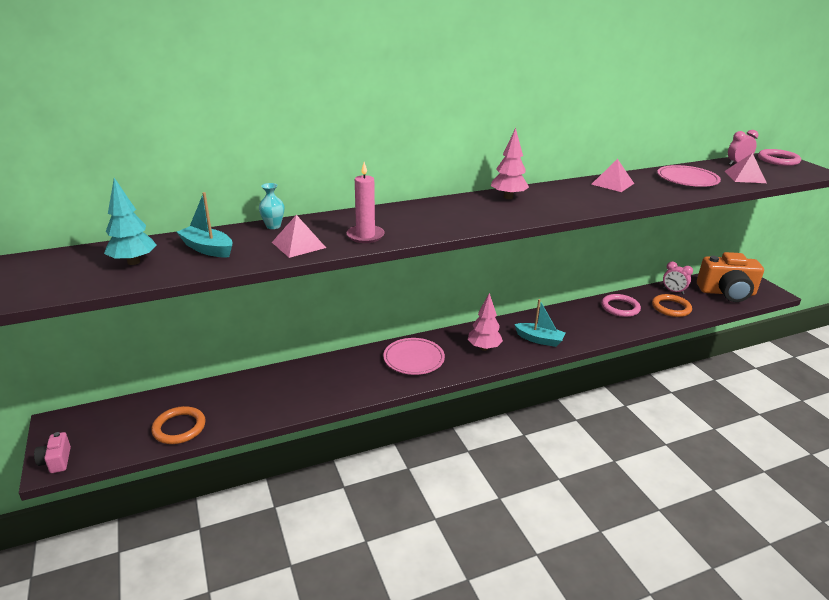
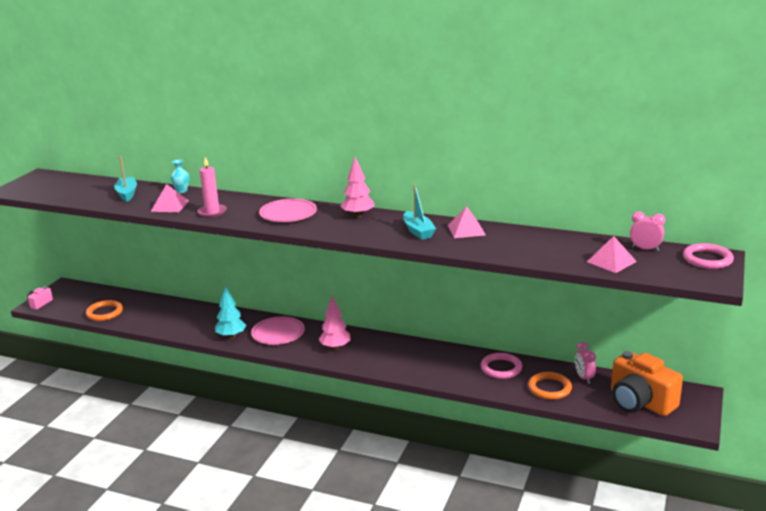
camera: 45 degrees right, 5 degrees down
turquoise tree [104,178,157,265] -> turquoise tree moved to [215,286,246,338]
turquoise boat [514,299,565,347] -> turquoise boat moved to [403,185,436,240]
pink plate [657,165,721,187] -> pink plate moved to [259,199,317,222]

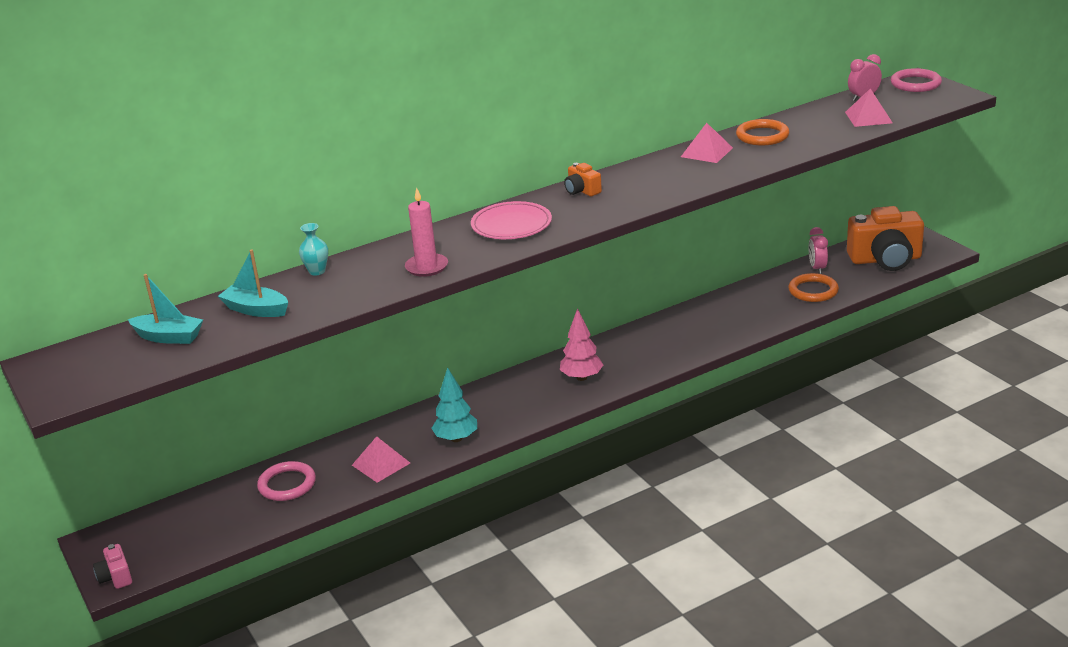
camera: 50 degrees left, 5 degrees up
orange ring [86,300,123,321] -> orange ring moved to [736,119,789,146]
pink pyramid [151,184,189,212] -> pink pyramid moved to [352,436,410,483]
pink plate [251,316,305,345] -> none
pink tree [341,156,374,217] -> orange camera [564,163,602,196]
turquoise boat [403,185,436,240] -> turquoise boat moved to [127,274,203,344]
pink ring [481,353,522,379] -> pink ring moved to [257,461,316,501]
pink clock [575,342,596,384] -> pink clock turned 60 degrees clockwise [809,227,828,274]

